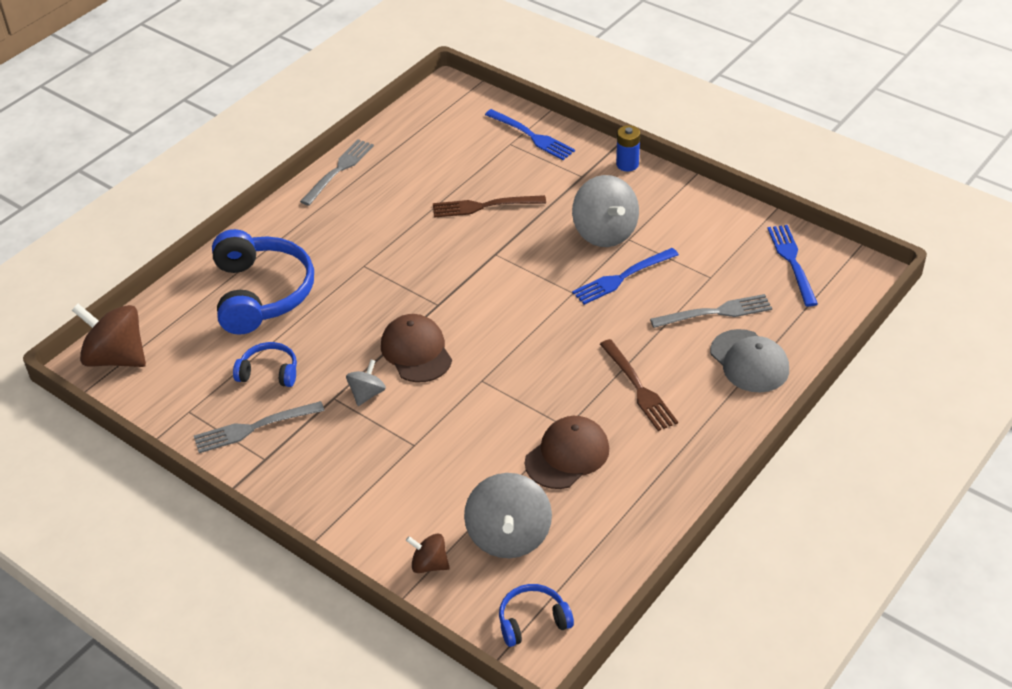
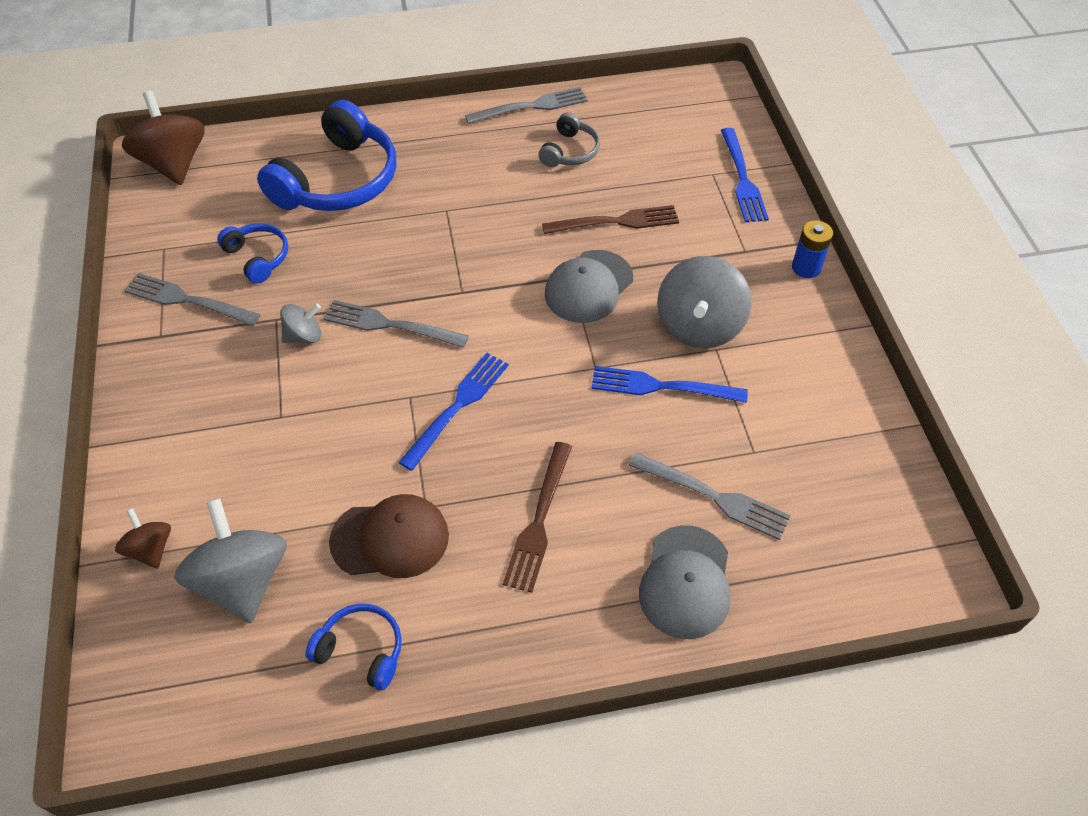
camera: 40 degrees right, 10 degrees up
brown cap [381,314,452,382] -> grey fork [323,300,469,348]
brown fork [433,195,546,218] -> brown fork turned 135 degrees clockwise [542,205,679,234]
grey spinning top [464,473,552,558] -> grey spinning top turned 120 degrees clockwise [174,498,287,623]
blue headphones [499,584,574,647] -> blue headphones moved to [305,604,402,690]
blue fork [767,225,818,307] -> blue fork moved to [398,353,509,471]
none -> grey headphones [538,113,600,167]
none -> grey cap [545,250,633,323]

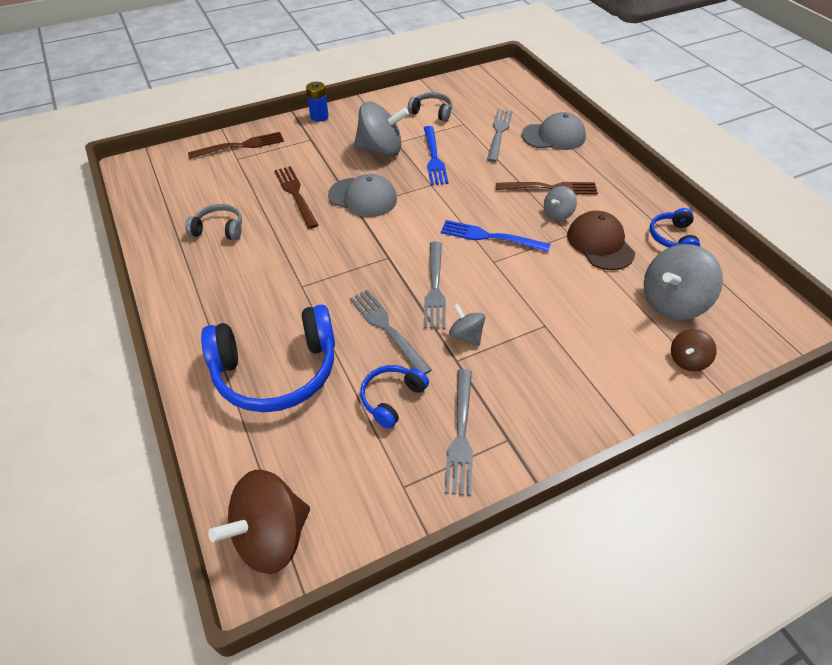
camera: 105 degrees left, 5 degrees down
blue headphones [257,100,396,211] -> blue headphones turned 150 degrees clockwise [201,304,335,412]
grey fork [465,87,588,124] -> grey fork moved to [350,290,432,375]
blue fork [721,128,769,222] -> brown fork [188,132,284,159]
none -> grey headphones [408,92,452,121]
none -> grey spinning top [544,186,577,221]

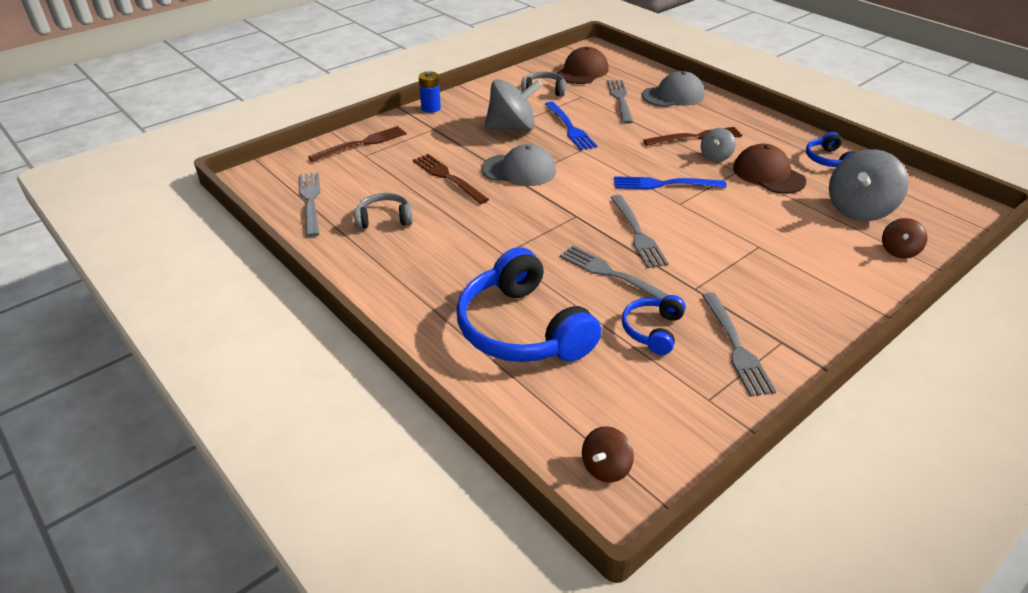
camera: 15 degrees left, 10 degrees down
blue headphones [201,304,335,412] -> blue headphones turned 90 degrees clockwise [456,247,601,362]
brown spinning top [208,470,310,574] -> brown spinning top [582,426,634,483], size x0.53
grey spinning top [449,304,485,346] -> none
none -> grey fork [299,172,320,237]
none -> brown cap [557,47,609,84]

